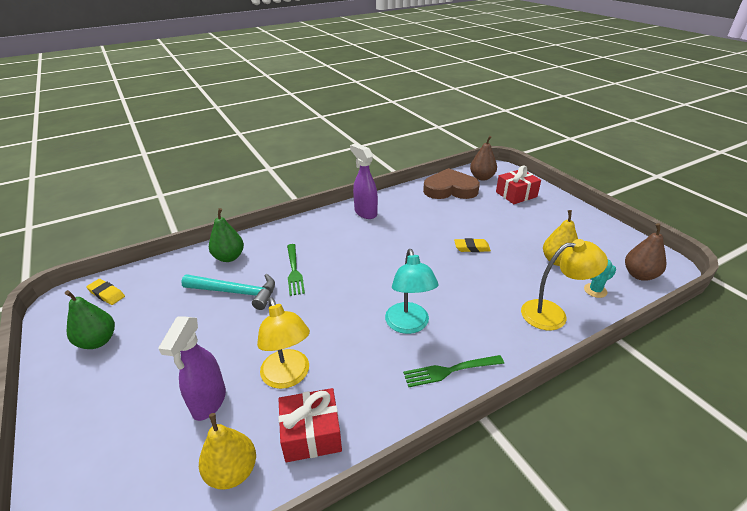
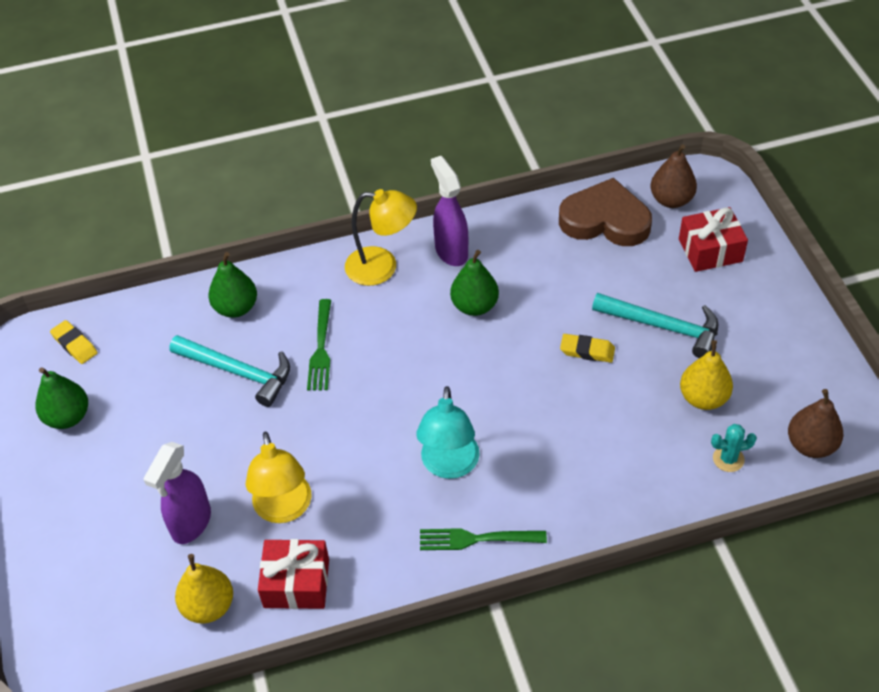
camera: 15 degrees right, 15 degrees up
yellow lamp [521,239,608,330] -> yellow lamp moved to [345,189,417,286]
none -> green pear [450,250,499,316]
none -> turquoise hammer [592,293,718,358]

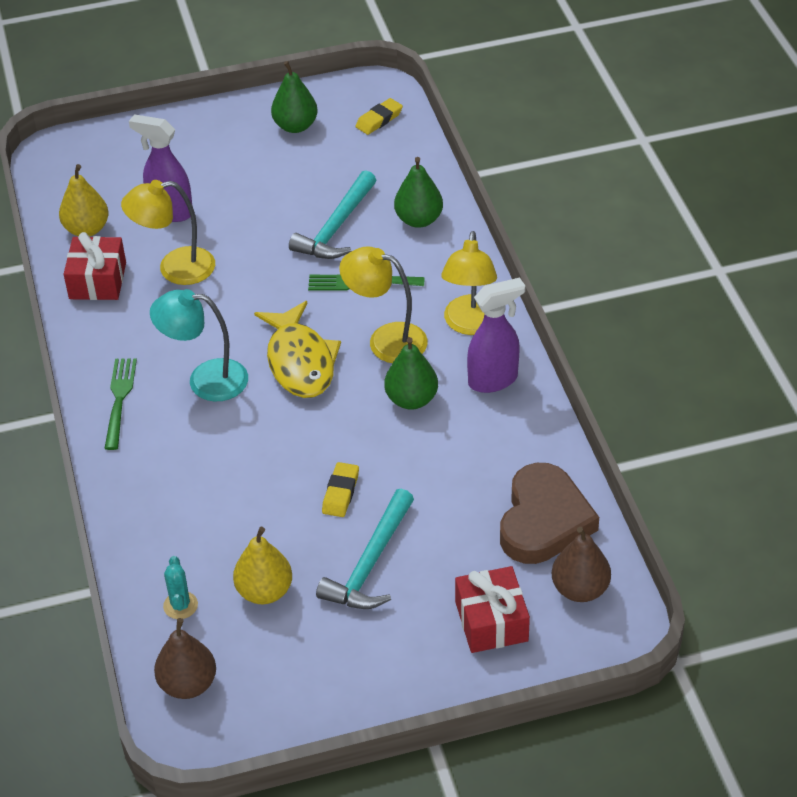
camera: 90 degrees right, 5 degrees down
none -> yellow fish [254,301,341,398]
none -> yellow lamp [339,246,428,363]

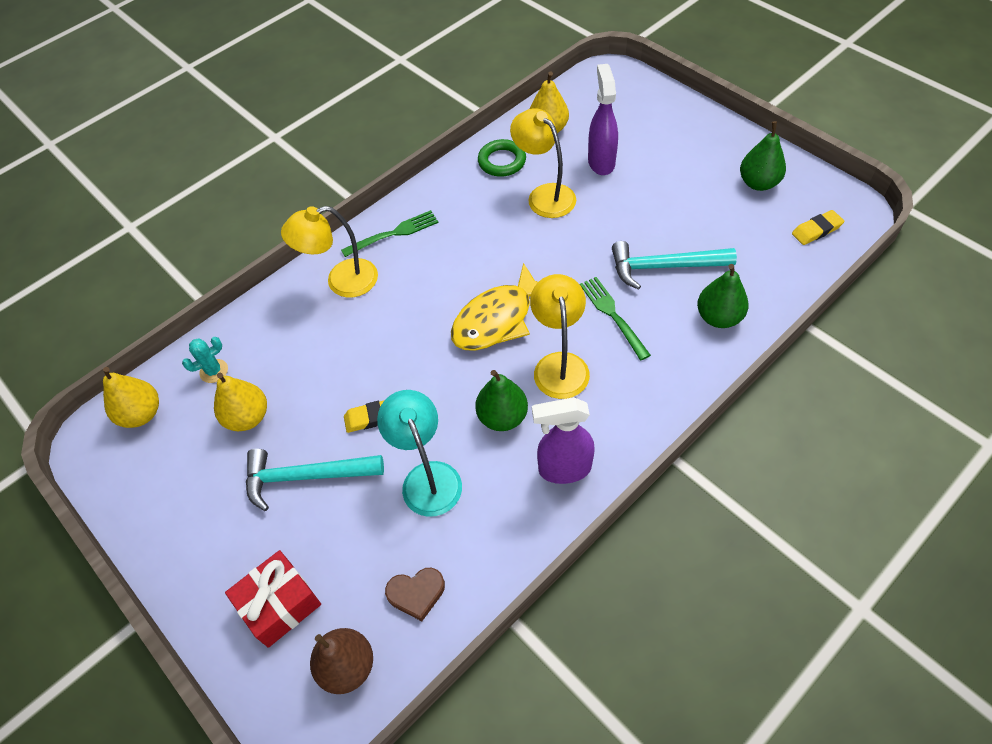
camera: 65 degrees right, 10 degrees up
red gift [64,232,126,300] -> green ring [478,139,526,177]
turquoise lamp [150,289,248,402] -> turquoise lamp moved to [377,390,462,517]
brown pear [154,618,216,699] -> yellow pear [103,367,159,428]
yellow eraser [355,98,403,135] -> yellow eraser turned 45 degrees counterclockwise [792,210,844,245]
yellow lamp [441,231,497,335] -> yellow lamp moved to [281,206,378,297]
purple spray bottle [467,278,525,393] -> purple spray bottle turned 135 degrees clockwise [532,397,594,484]
brown heart [500,463,599,564] -> brown heart [385,568,445,621], size x0.50

